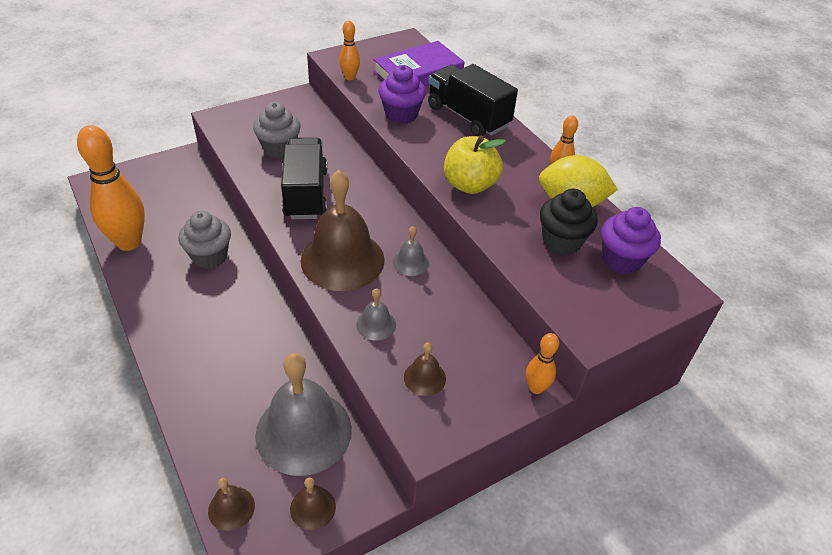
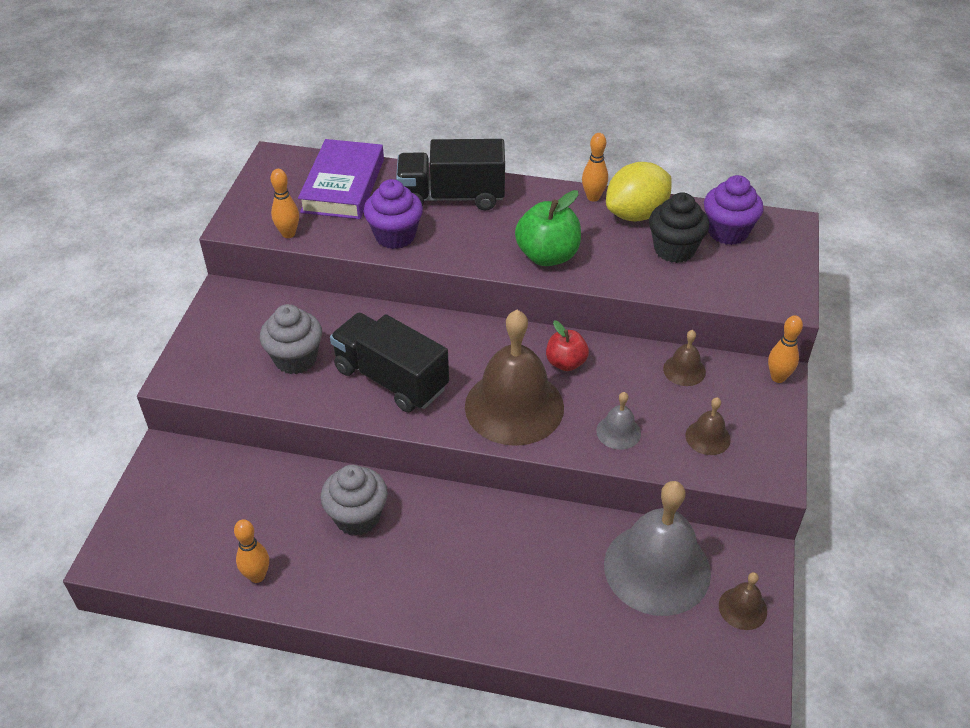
camera: 45 degrees left, 0 degrees up
orange bowling pin [77,125,145,251] -> orange bowling pin [234,519,269,583], size x0.49
brown bell [208,478,255,531] -> brown bell moved to [663,330,706,386]
grey bell [393,226,429,276] -> red apple [546,320,589,371]
yellow apple [444,136,506,194] -> green apple [515,190,581,266]

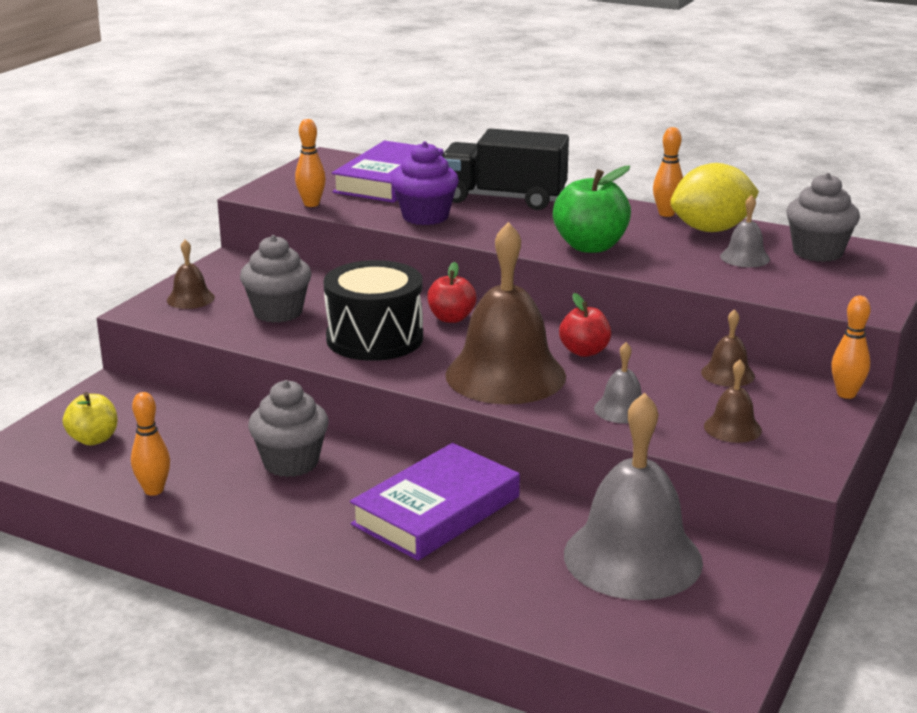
camera: 15 degrees right, 20 degrees down
black truck [330,313,449,412] -> black drum [324,260,423,361]
black cupcake [649,192,709,263] -> grey bell [720,195,770,267]
purple cupcake [704,175,764,245] -> grey cupcake [786,173,860,262]
brown bell [719,572,767,630] -> brown bell moved to [167,240,215,309]
none -> yellow apple [63,392,118,445]
none -> purple book [350,443,520,561]
none -> red apple [427,262,477,323]

